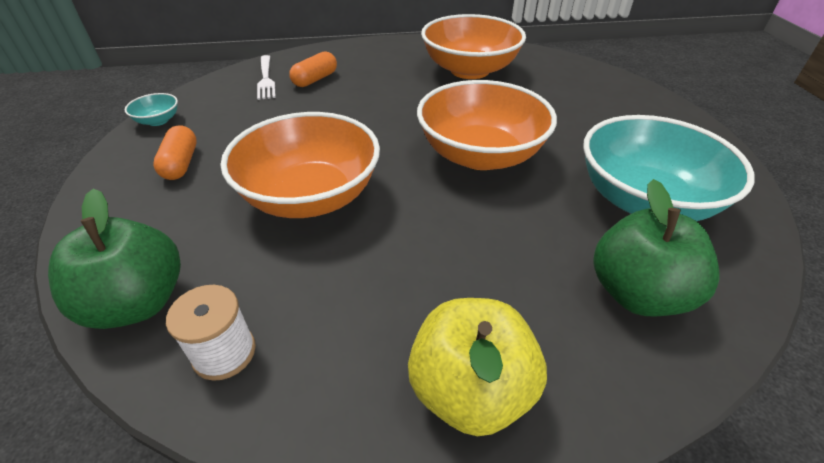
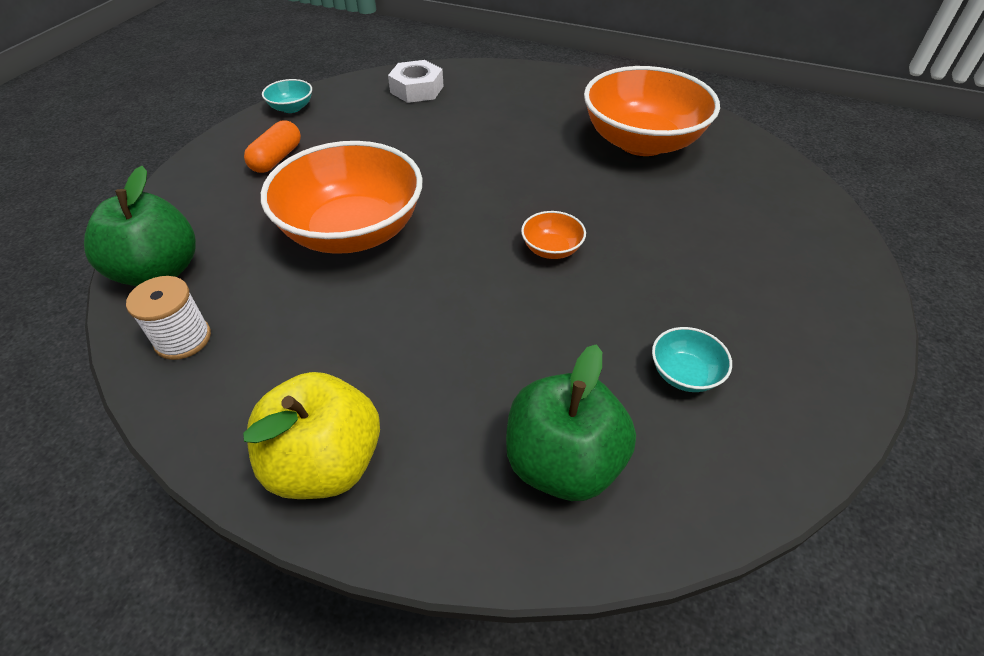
camera: 30 degrees right, 5 degrees up
white fork [257,55,276,100] -> white nut [388,60,444,103]
orange capsule [289,51,337,87] -> none
orange bowl [417,80,557,170] -> orange bowl [521,211,586,259], size x0.41
turquoise bowl [583,115,755,221] -> turquoise bowl [652,327,732,392], size x0.41

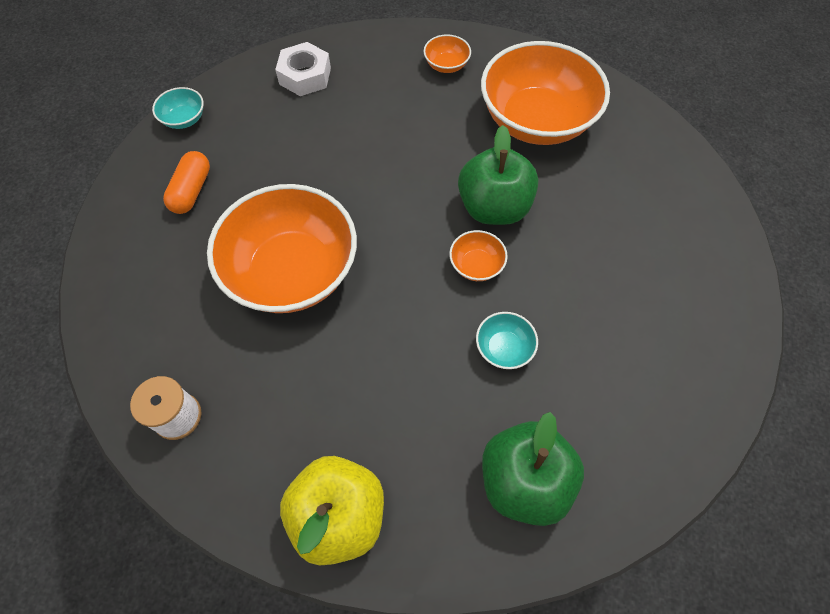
camera: 10 degrees left, 15 degrees up
green apple [84,166,196,286] -> green apple moved to [458,125,538,225]
turquoise bowl [652,327,732,392] -> turquoise bowl moved to [476,312,538,369]
none -> orange bowl [424,34,471,73]

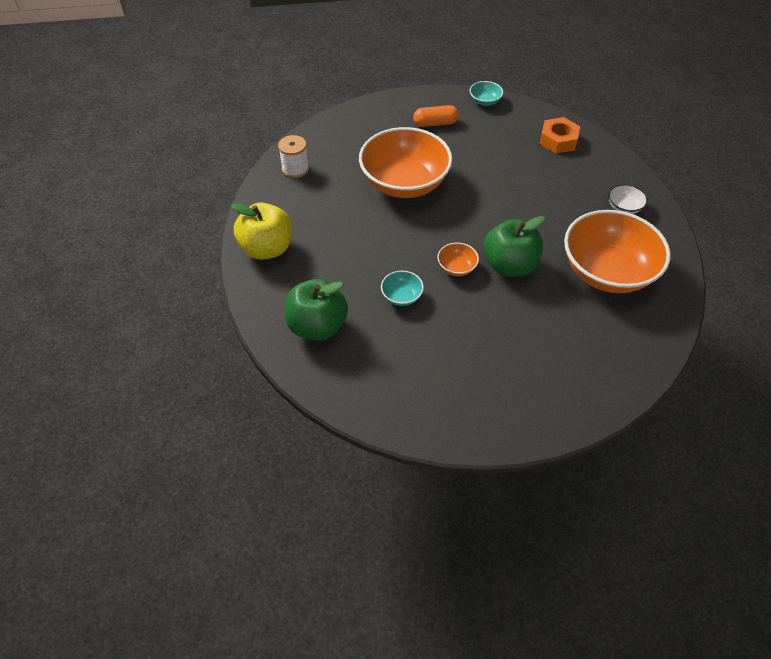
camera: 70 degrees right, 10 degrees down
white nut [275,42,331,96] -> orange nut [539,117,580,154]
orange bowl [424,34,471,73] -> white bowl [608,184,648,214]

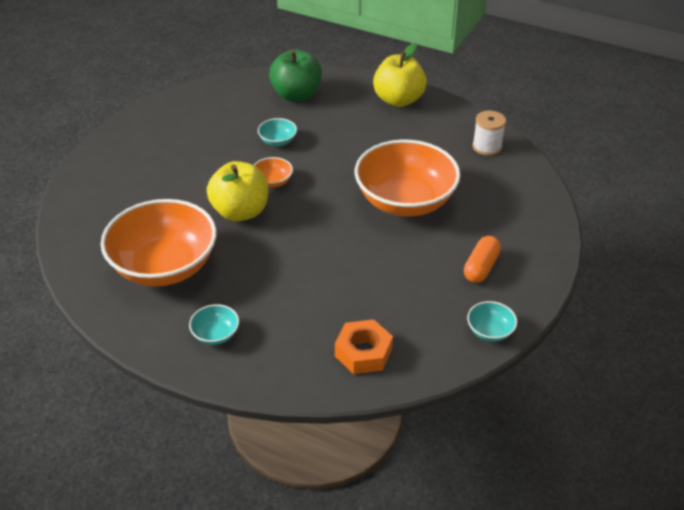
camera: 125 degrees right, 10 degrees down
green apple [483,216,545,277] -> yellow apple [207,161,268,222]
white bowl [608,184,648,214] -> turquoise bowl [189,304,239,345]

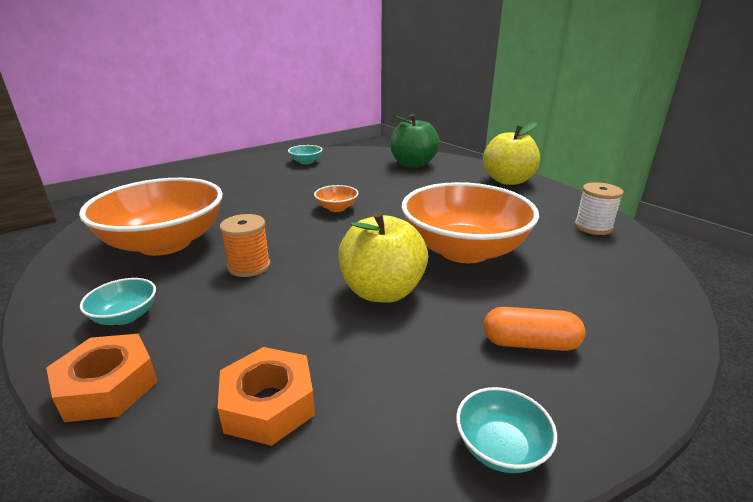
camera: 25 degrees right, 15 degrees down
yellow apple [207,161,268,222] -> yellow apple moved to [339,211,428,303]
turquoise bowl [258,118,297,146] -> turquoise bowl moved to [288,145,323,164]
orange capsule [464,236,501,283] -> orange capsule turned 45 degrees clockwise [484,307,586,351]
none -> orange nut [46,334,158,422]
none -> orange spool [220,214,270,277]

